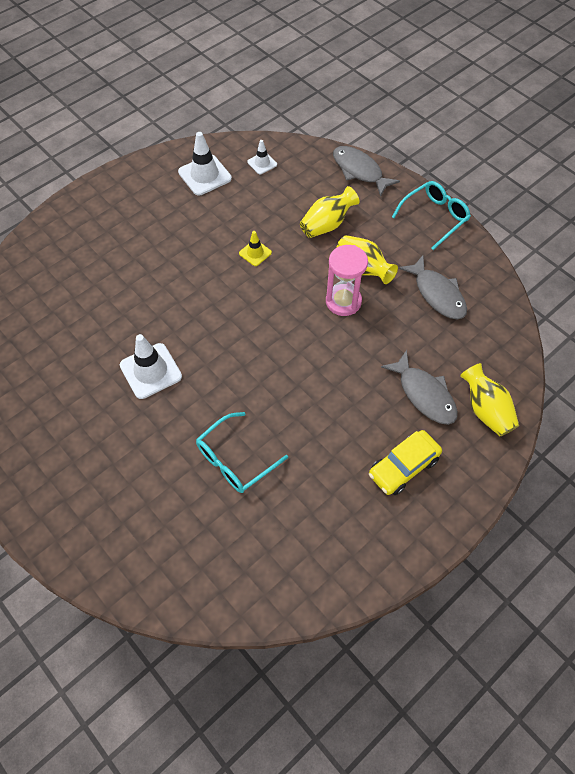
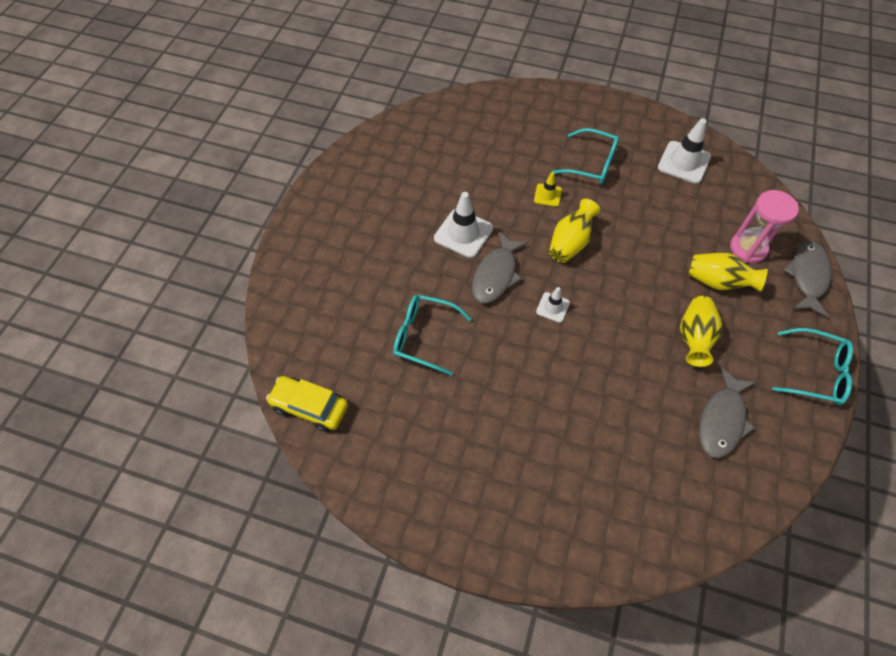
camera: 60 degrees right, 0 degrees up
yellow traffic cone [239,231,272,266] -> yellow traffic cone moved to [534,172,562,207]
white traffic cone [247,140,277,174] -> white traffic cone moved to [536,287,570,323]
pink hourglass [326,245,368,316] -> pink hourglass moved to [730,190,799,263]
yellow car [369,430,442,495] -> yellow car moved to [266,376,348,432]
grey fish [381,350,458,425] -> grey fish moved to [472,232,528,304]
yellow vase [460,363,519,436] -> yellow vase moved to [549,199,600,263]
none -> turquoise glasses [552,128,619,184]

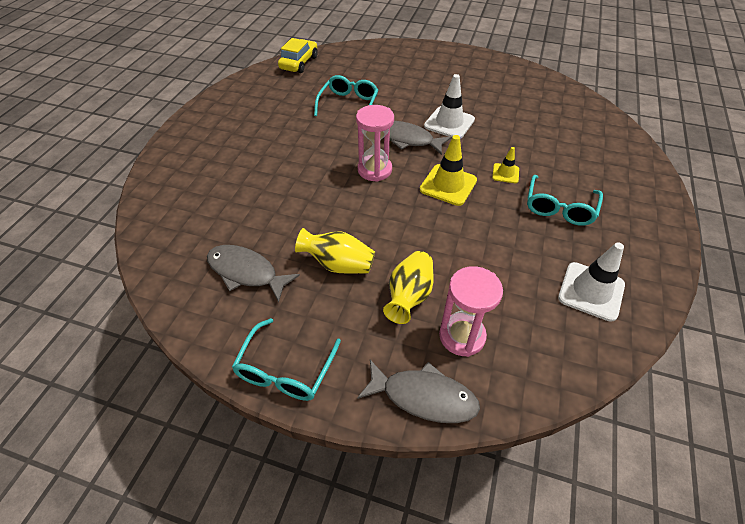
camera: 90 degrees right, 10 degrees down
white traffic cone [536,287,570,323] -> pink hourglass [356,105,394,182]
yellow vase [549,199,600,263] -> yellow traffic cone [420,135,477,206]

